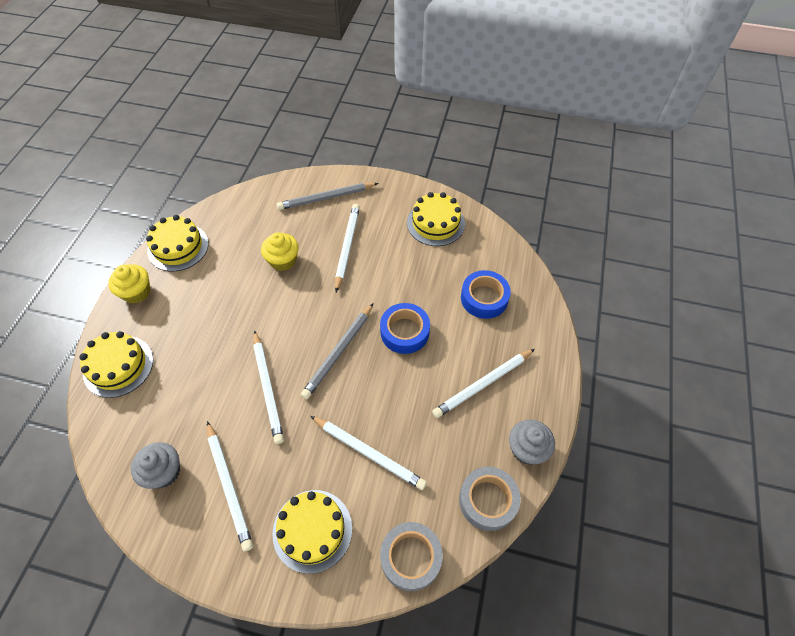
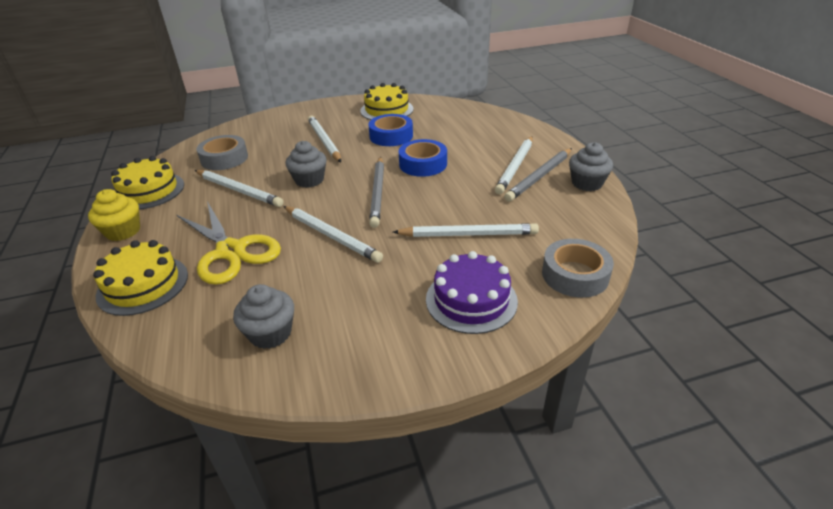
camera: 30 degrees left, 20 degrees down
white pencil [207,421,253,551] -> white pencil moved to [195,170,284,207]
yellow cupcake [261,232,298,271] -> none
yellow cake [272,490,352,574] -> purple cake [426,251,518,334]
grey pencil [277,183,378,210] -> grey pencil moved to [504,148,572,202]
grey tape [459,467,521,531] -> grey tape moved to [196,135,248,170]
blue tape [461,270,511,319] -> blue tape moved to [368,114,413,146]
none -> yellow scissors [177,201,281,285]
none -> grey cupcake [285,141,327,188]

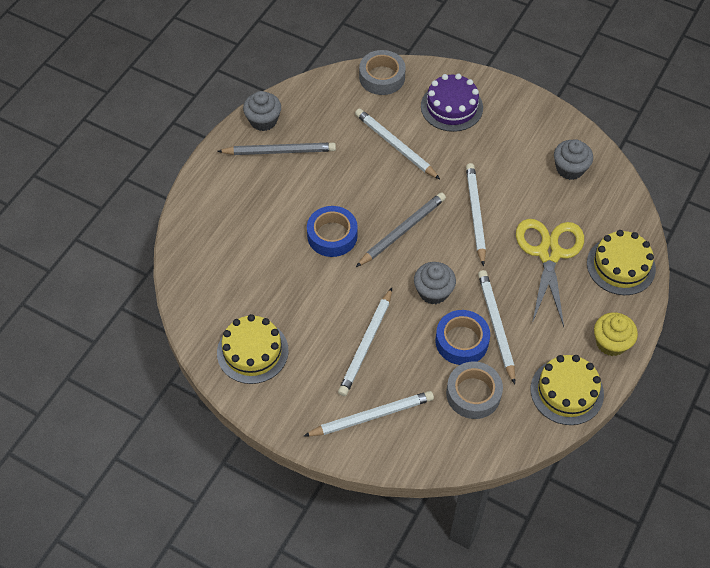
camera: 135 degrees left, 20 degrees up
blue tape [368,114,413,146] -> blue tape moved to [435,310,490,365]
white pencil [495,136,533,194] -> white pencil moved to [304,391,434,436]

